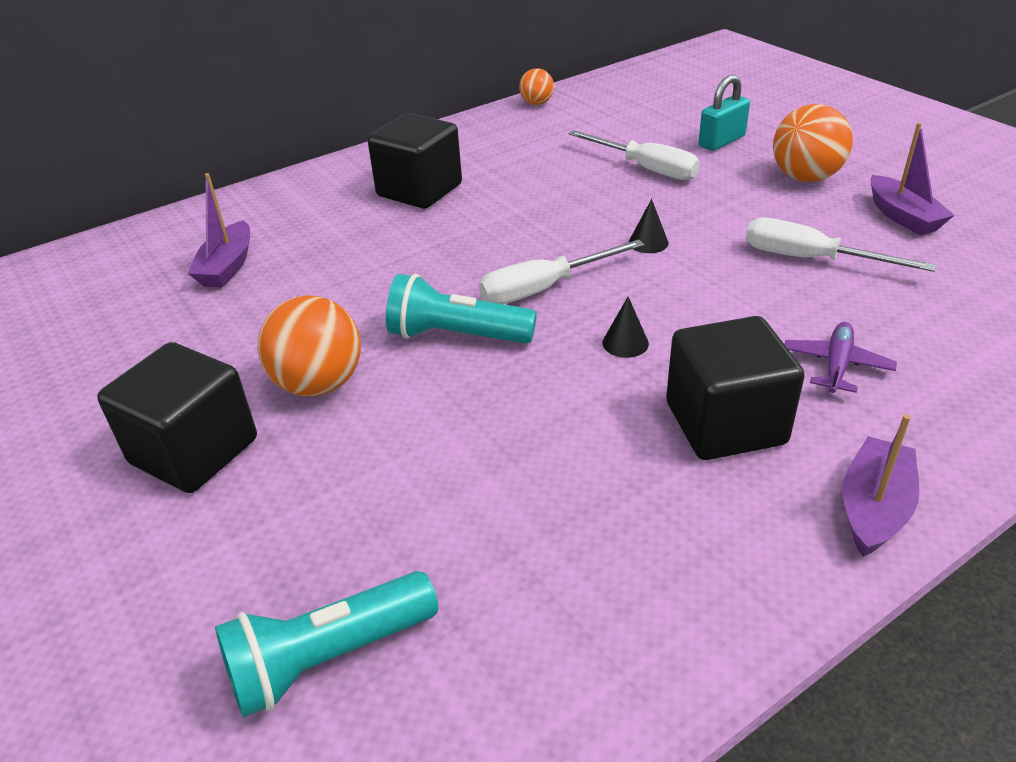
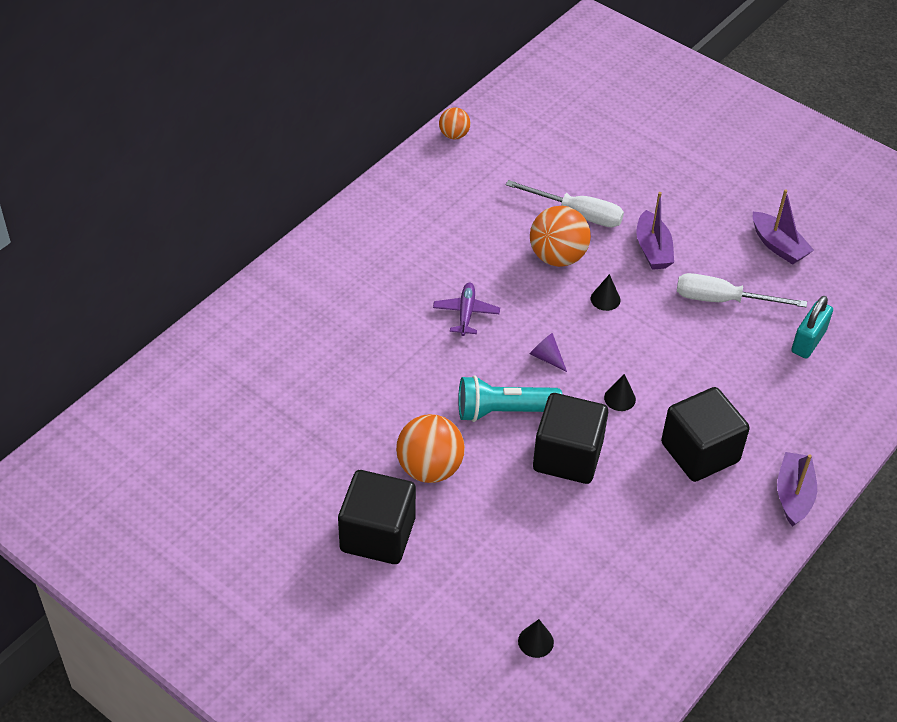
camera: 20 degrees left, 10 degrees up
purple boat [187,173,250,288] -> purple boat moved to [636,192,674,270]
turquoise flashlight [215,571,438,718] -> black cone [518,619,554,658]
black cube [368,113,462,209] -> black cube moved to [533,393,608,484]
white screwdriver [479,239,644,304] -> purple cone [530,333,567,372]
turquoise padlock [698,74,750,151] -> turquoise padlock moved to [791,296,833,359]
orange ball [773,104,853,182] -> orange ball moved to [530,206,591,267]
purple plane [784,322,897,393] -> purple plane moved to [433,283,500,336]

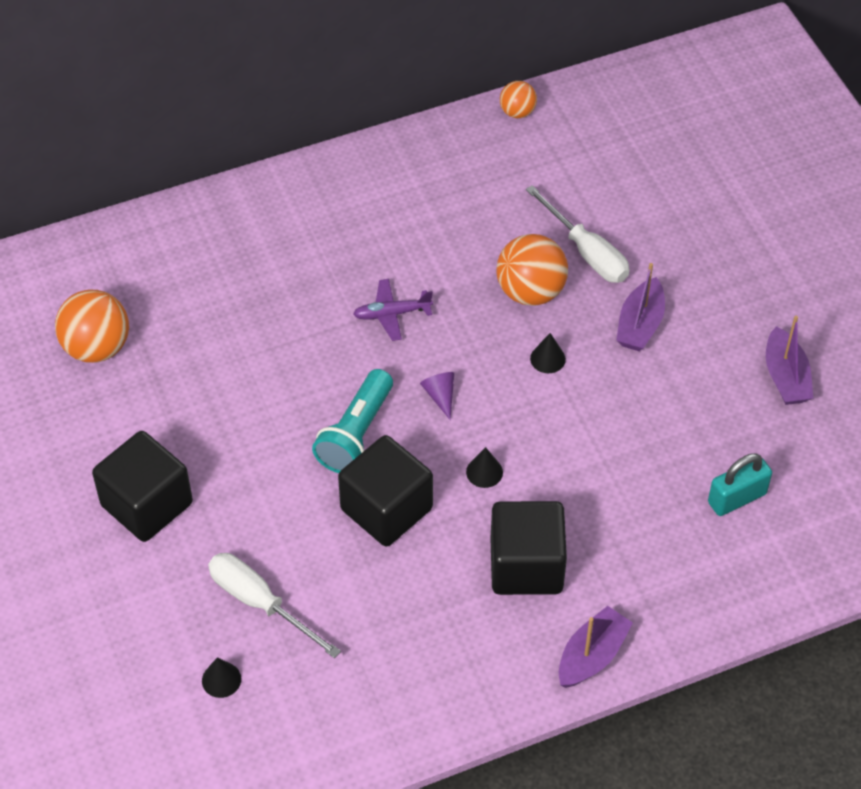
camera: 30 degrees right, 5 degrees up
orange ball [396,414,465,483] -> orange ball moved to [55,290,129,363]
purple plane [433,283,500,336] -> purple plane turned 135 degrees counterclockwise [353,279,433,341]
turquoise flashlight [458,375,562,422] -> turquoise flashlight turned 90 degrees counterclockwise [312,369,393,473]
white screwdriver [677,273,807,308] -> white screwdriver moved to [208,553,341,658]

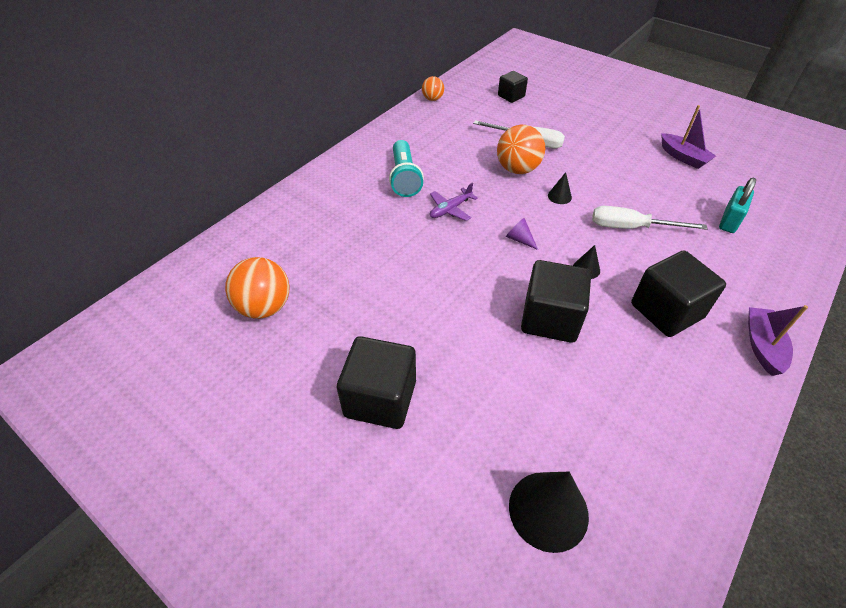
camera: 30 degrees left, 5 degrees down
black cone [202,657,241,698] -> black cone [509,472,589,553], size x2.08
white screwdriver [208,553,341,658] -> white screwdriver moved to [592,206,707,230]
turquoise flashlight [312,369,393,473] -> turquoise flashlight moved to [389,140,424,197]
purple boat [616,263,665,351] -> none
none -> black cube [498,71,528,103]

